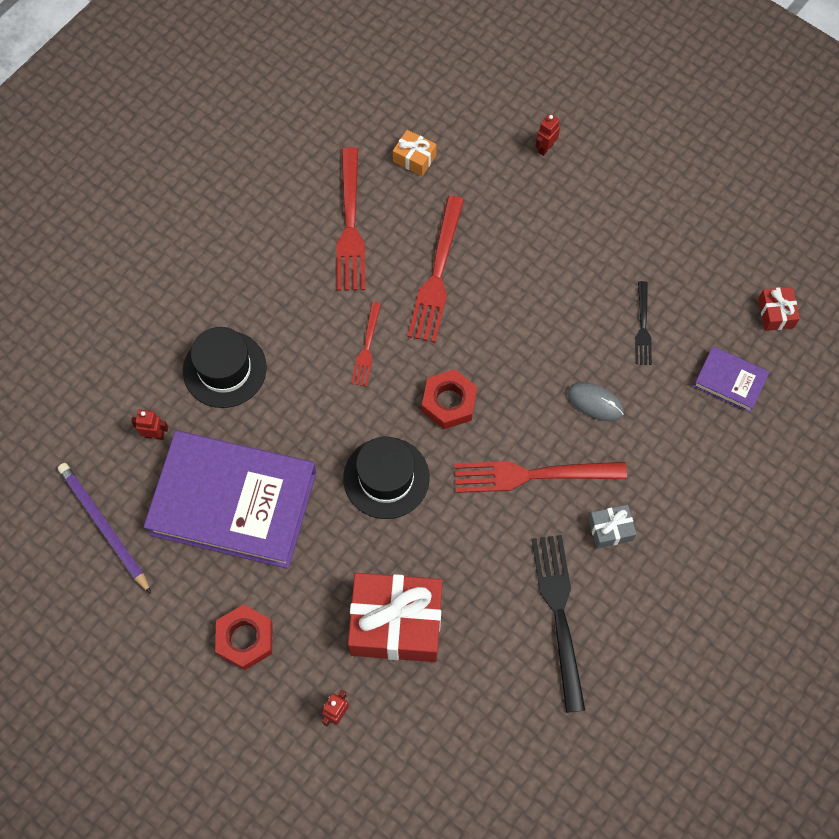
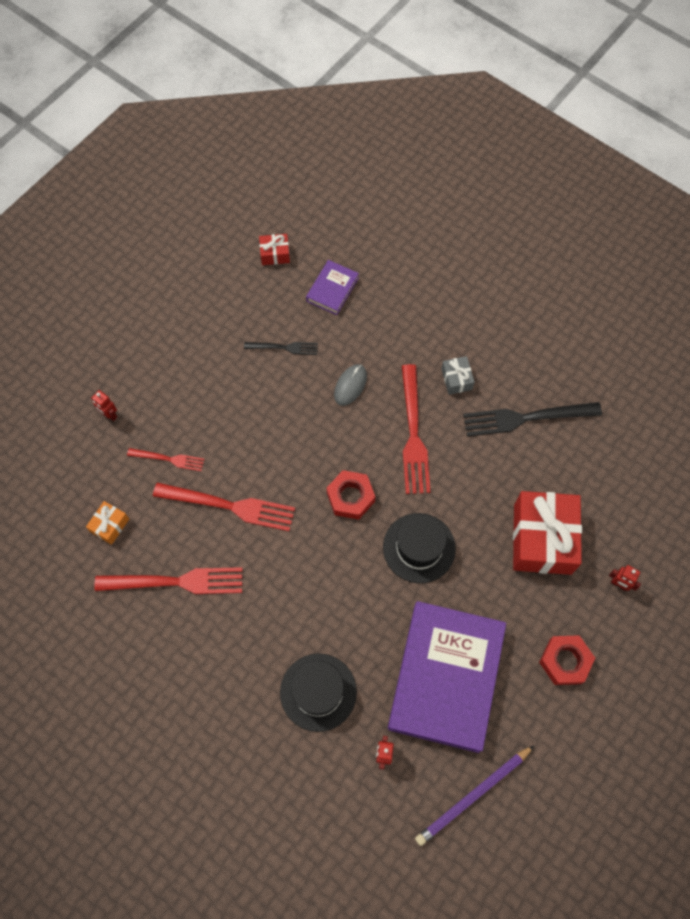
camera: 90 degrees left, 0 degrees up
red fork [351,302,381,387] -> red fork moved to [127,448,204,471]

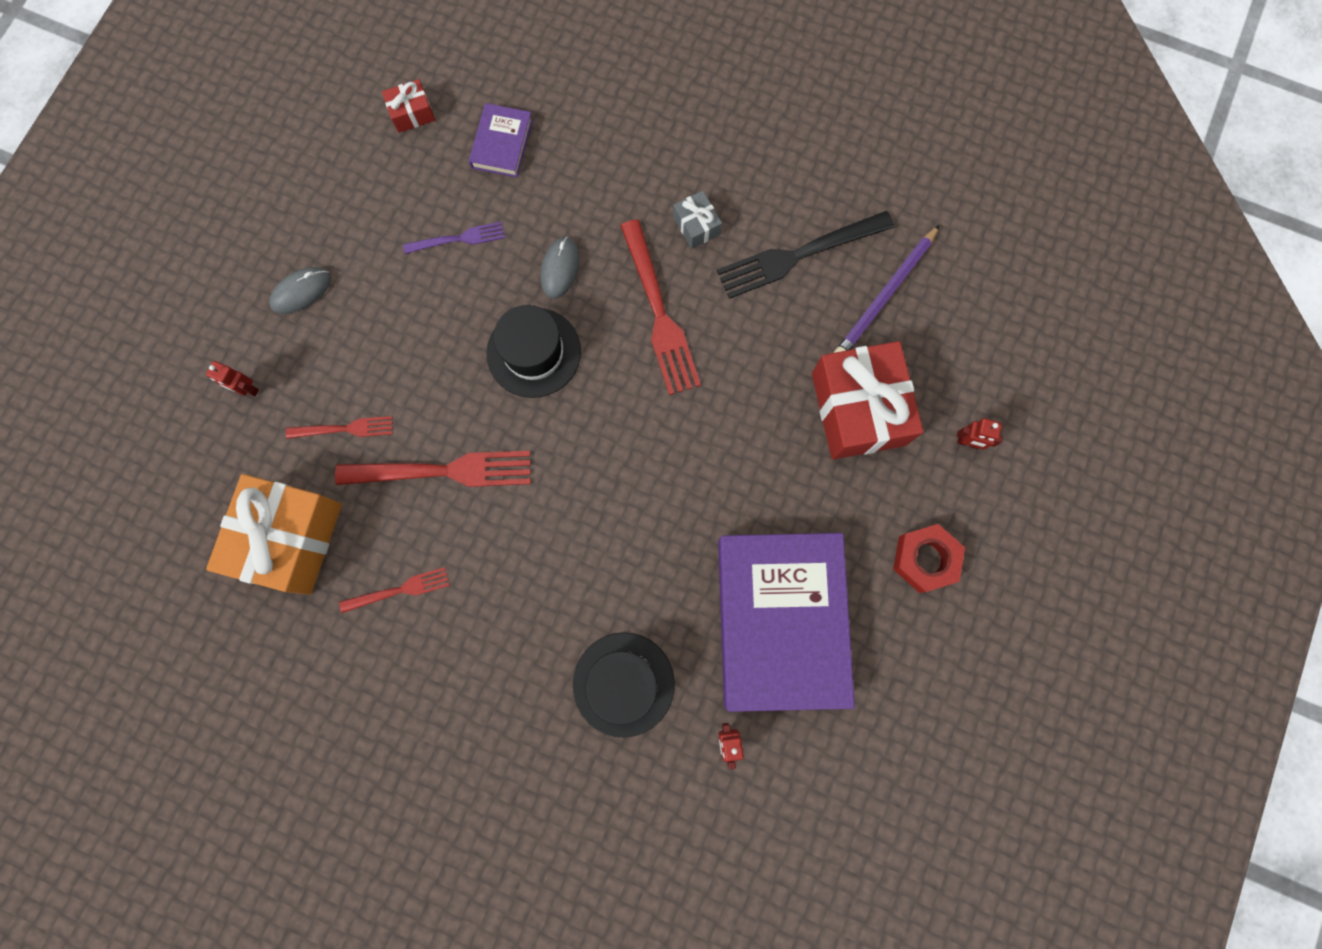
camera: 15 degrees left, 10 degrees up
orange gift [86,501,129,545] -> orange gift [206,474,342,595], size x2.21
red fork [94,567,242,594] -> red fork [339,567,450,613], size x0.55
black fork [244,342,318,355] -> purple fork [403,222,505,254]
red nut [326,470,375,520] -> none
black hat [383,513,456,583] -> black hat moved to [487,305,581,398]
purple pencil [415,746,534,846] -> purple pencil moved to [834,225,940,353]
none -> grey mouse [269,267,331,314]

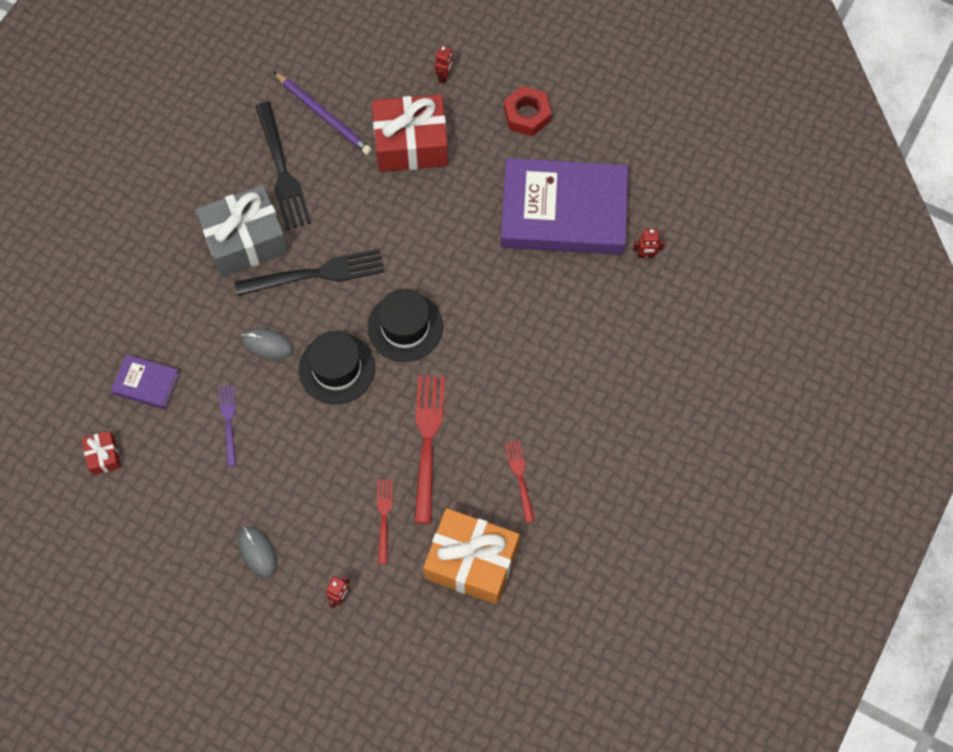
camera: 85 degrees left, 10 degrees down
black hat [573,632,675,738] -> black hat moved to [368,289,443,362]
red fork [620,219,701,395] -> black fork [235,249,385,296]
grey gift [673,191,722,249] -> grey gift [196,185,289,277], size x2.21

